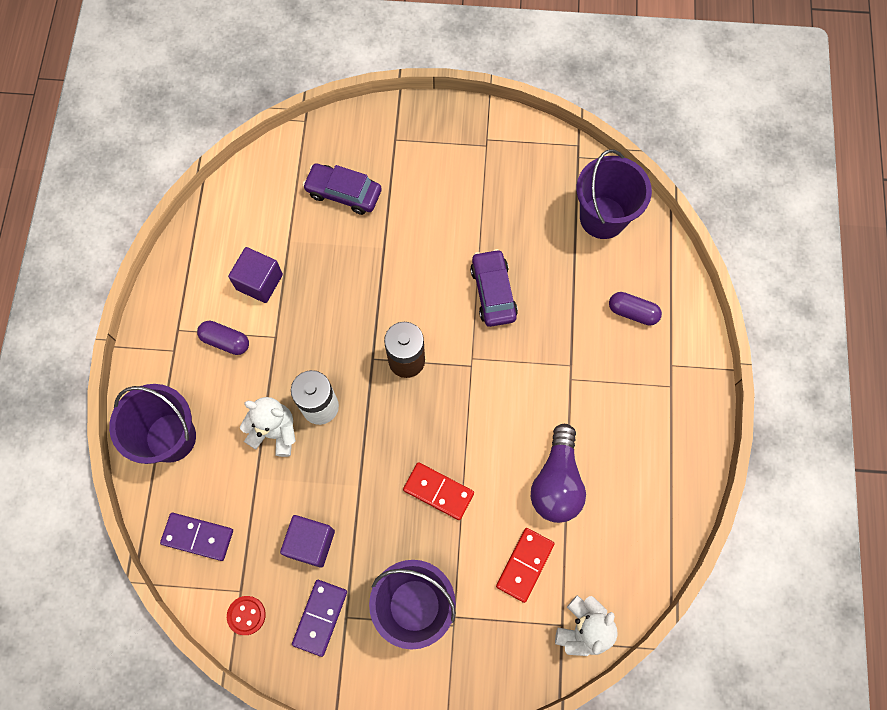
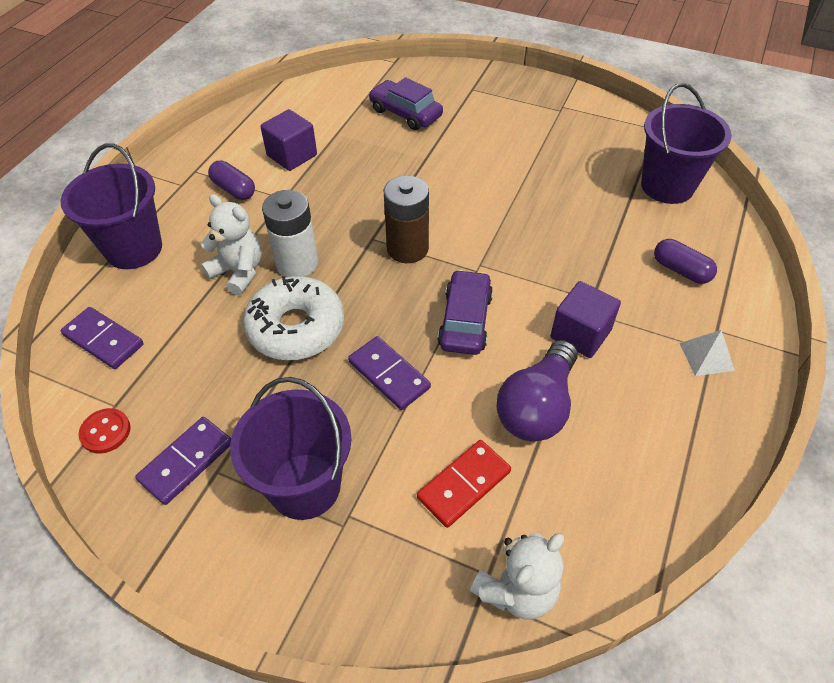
camera: 20 degrees right, 20 degrees down
purple cube [280,515,335,568] -> purple cube moved to [550,281,621,358]
red domino [403,462,474,520] -> purple domino [348,336,431,410]
purple car [470,249,518,327] -> purple car moved to [438,270,493,355]
none -> white donut [243,276,344,360]
none -> white pyramid [679,330,735,376]

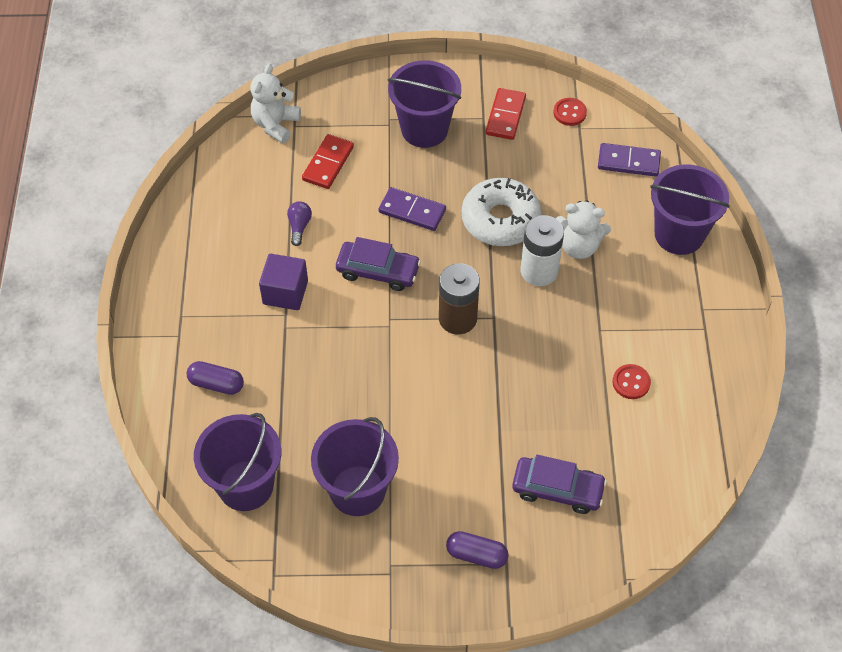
camera: 155 degrees right, 5 degrees up
purple domino [135,417,231,505] -> red domino [485,88,526,140]
purple capsule [208,160,255,200] -> purple capsule moved to [446,531,509,569]
purple cube [260,109,317,171] -> red button [612,364,651,399]
purple car [438,270,493,355] -> purple car turned 60 degrees counterclockwise [336,237,421,291]
purple light bulb [496,340,578,442] -> purple light bulb [287,201,312,246], size x0.47
white pyramid [679,330,735,376] -> none
none -> purple bucket [311,417,399,516]

